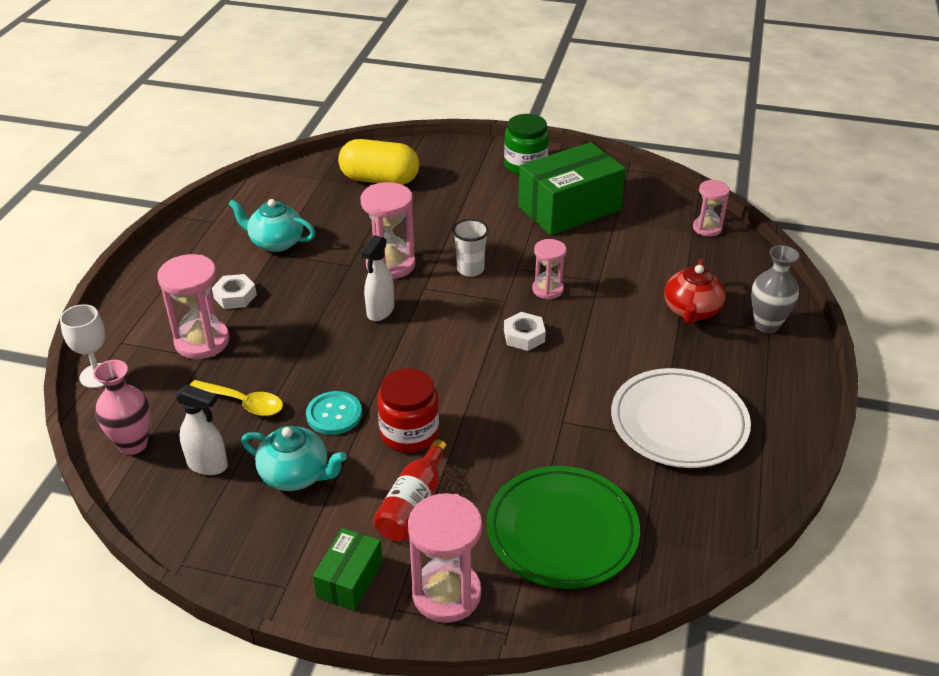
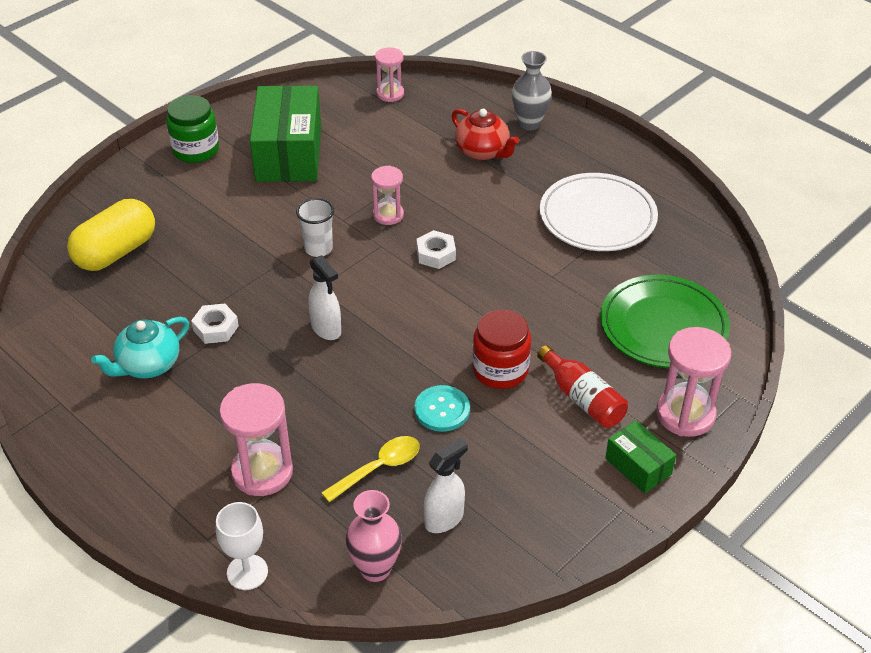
camera: 60 degrees left, 5 degrees up
white nut [212,274,257,309] -> white nut moved to [191,304,239,344]
turquoise teapot [241,426,347,491] -> none
pink hourglass [361,182,415,279] -> none

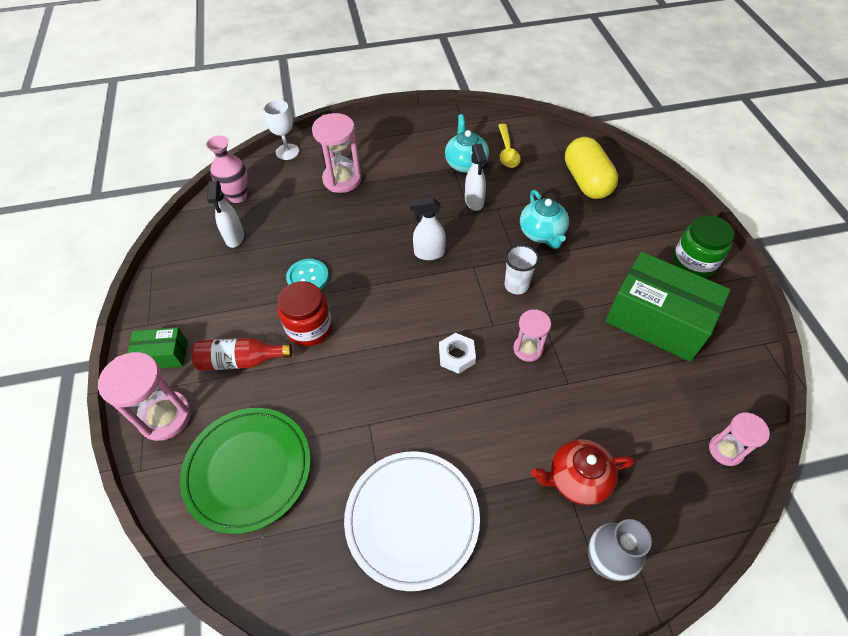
camera: 125 degrees right, 10 degrees up
white nut [191,304,239,344] -> white spray bottle [465,143,487,211]
yellow spoon [321,436,420,502] -> yellow spoon moved to [498,124,521,168]
none -> turquoise teapot [520,190,569,249]

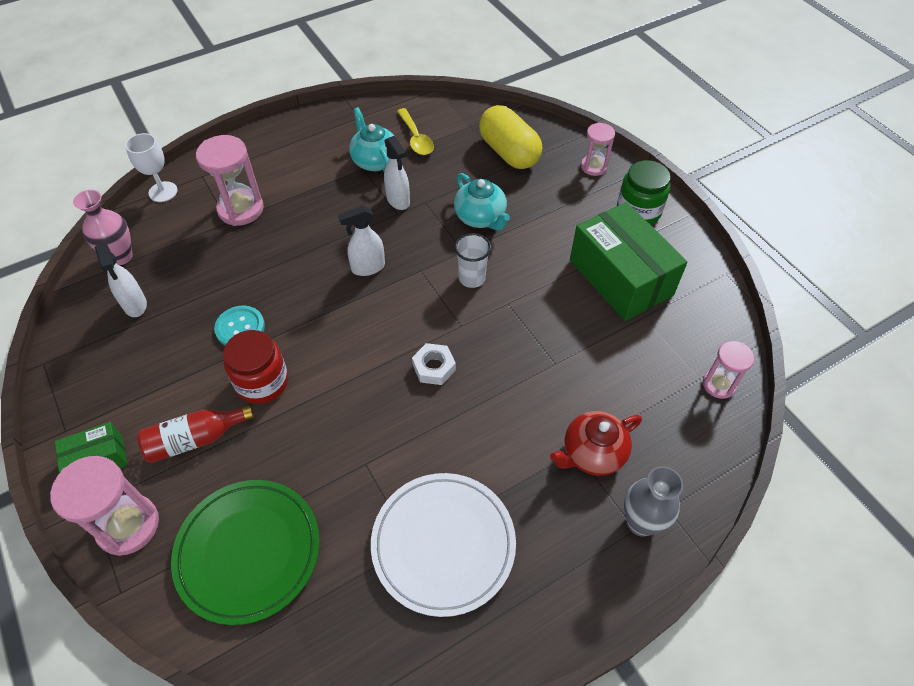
camera: 20 degrees left, 0 degrees up
pink hourglass [513,309,551,362] -> pink hourglass moved to [581,123,615,176]
green box [605,252,731,362] -> green box turned 45 degrees clockwise [570,202,687,321]

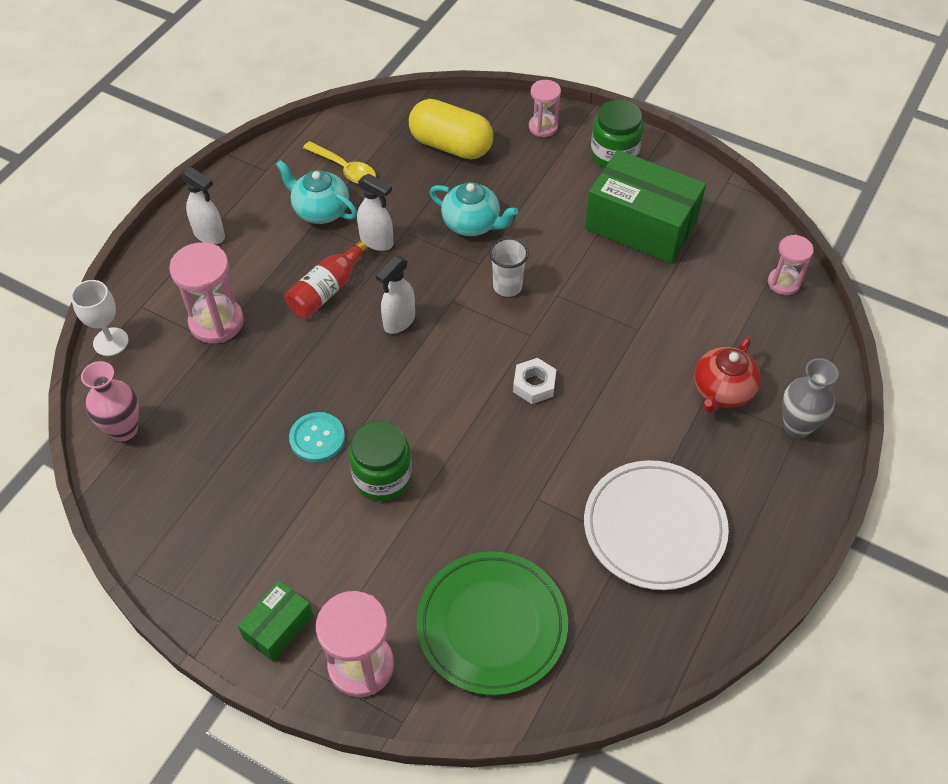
camera: 30 degrees left, 0 degrees up
white spray bottle [95,243,147,317] -> white spray bottle moved to [181,167,225,245]
red bottle [137,404,254,463] -> red bottle moved to [285,240,368,318]
red jar [223,330,288,404] -> green jar [349,421,412,501]

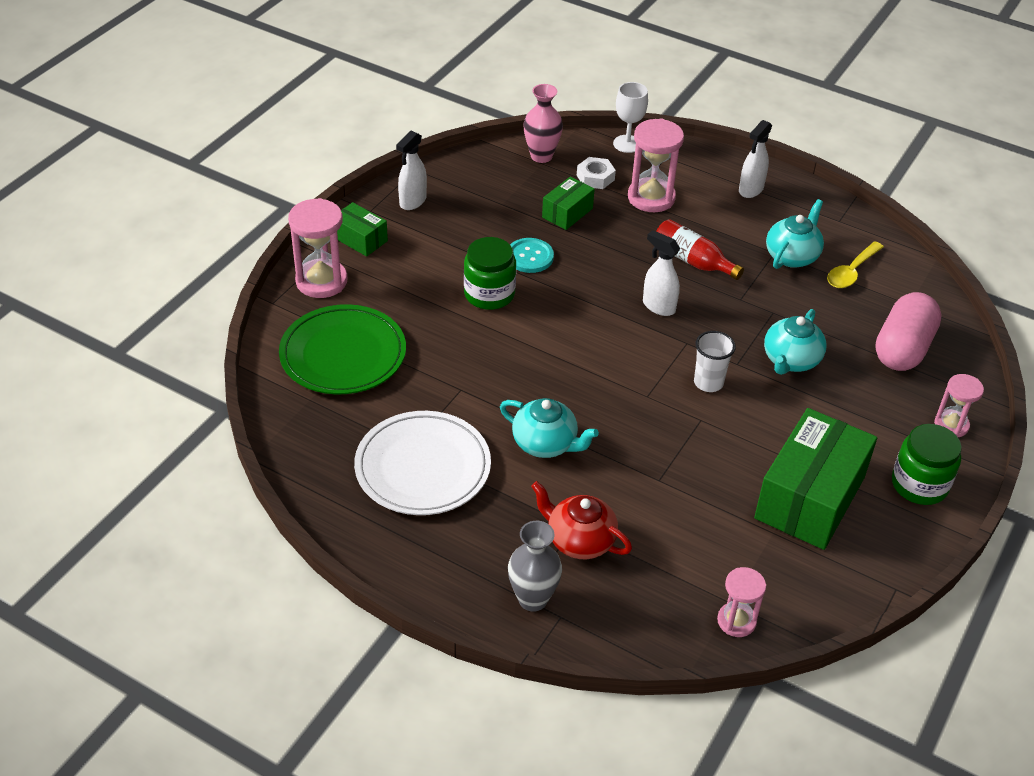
camera: 90 degrees right, 10 degrees down
white spray bottle [357,174,393,251] -> white spray bottle moved to [396,131,427,210]
yellow capsule [409,99,493,159] -> pink capsule [875,292,942,371]
white nut [513,358,556,404] -> white nut moved to [577,157,616,189]
none -> turquoise teapot [500,398,599,458]
none -> green box [542,177,595,230]

